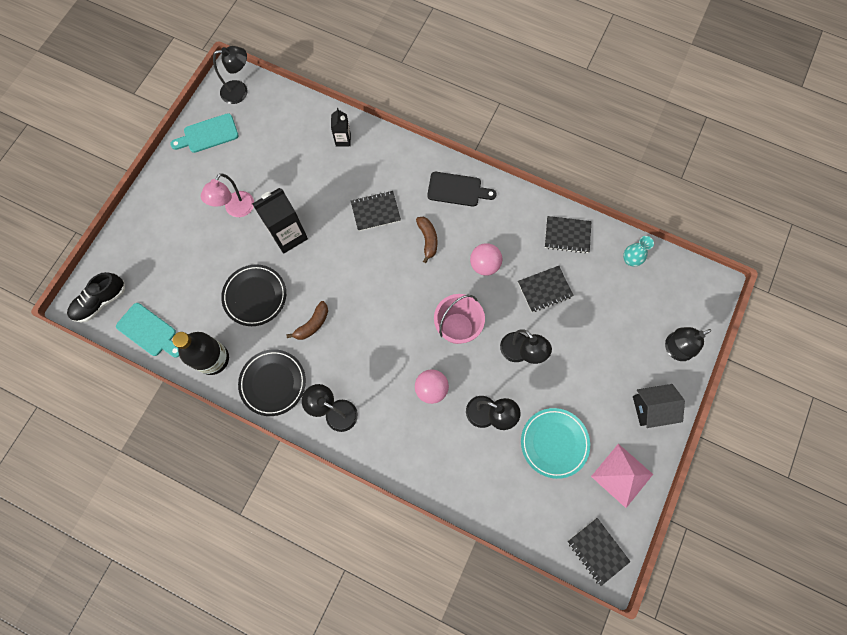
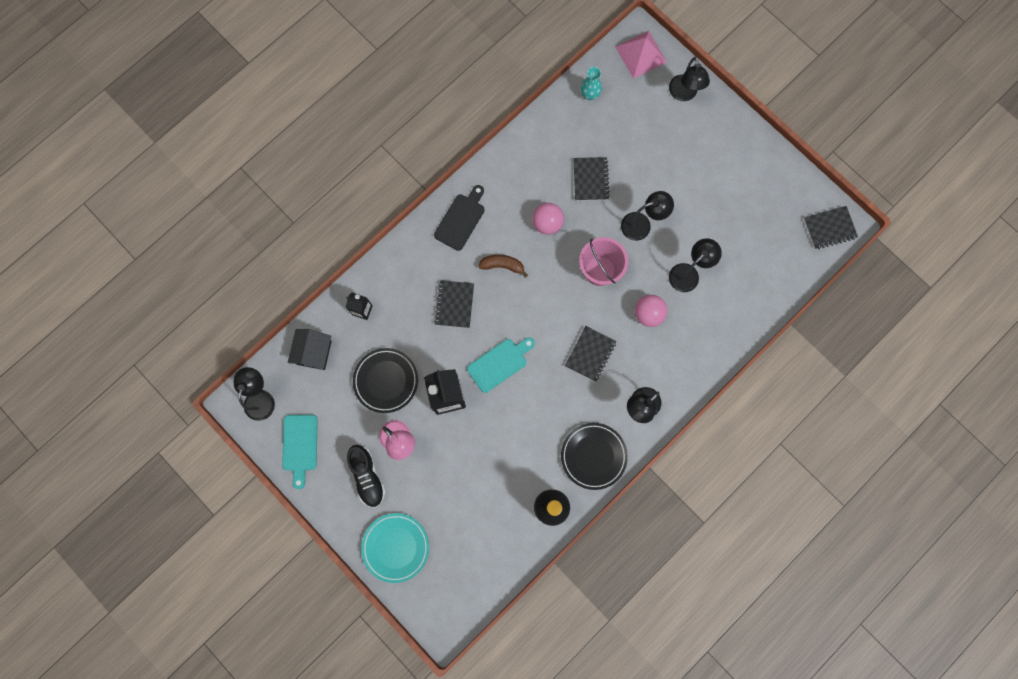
camera: 70 degrees left, 5 degrees up
black shoe [67,272,125,322] -> black shoe moved to [347,445,386,508]
turquoise cutting board [116,303,179,357] -> turquoise cutting board moved to [467,338,535,393]
black plate [221,264,286,326] -> black plate moved to [353,348,418,413]
brown banana [287,301,328,340] -> none
turquoise plate [521,408,590,479] -> turquoise plate moved to [361,513,429,583]
black notebook [545,216,592,253] -> black notebook moved to [565,326,617,382]
pink pyramid [591,444,653,508] -> pink pyramid moved to [615,31,667,78]
black house [633,384,685,428] -> black house moved to [288,329,332,370]

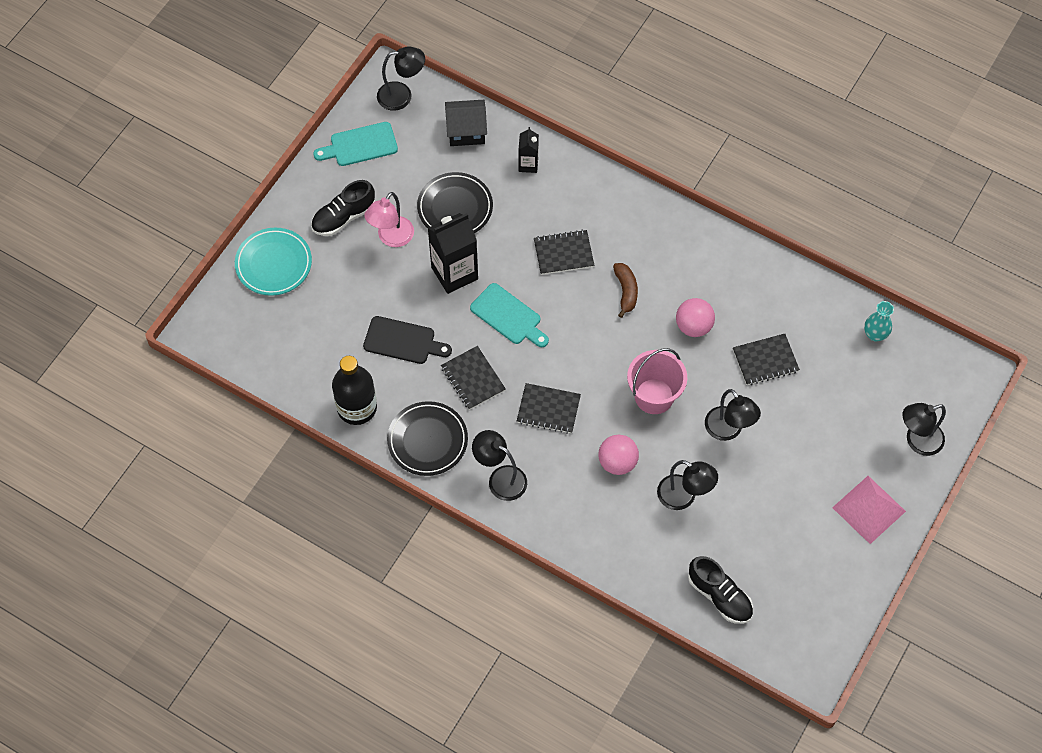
camera: 75 degrees right, 15 degrees down
black cutting board [434,185,485,251] -> black cutting board moved to [363,316,452,364]
pink pyramid [615,31,667,78] -> pink pyramid moved to [832,476,906,544]
black notebook [804,206,858,249] -> black notebook moved to [441,346,506,410]
none -> black shoe [688,556,753,624]

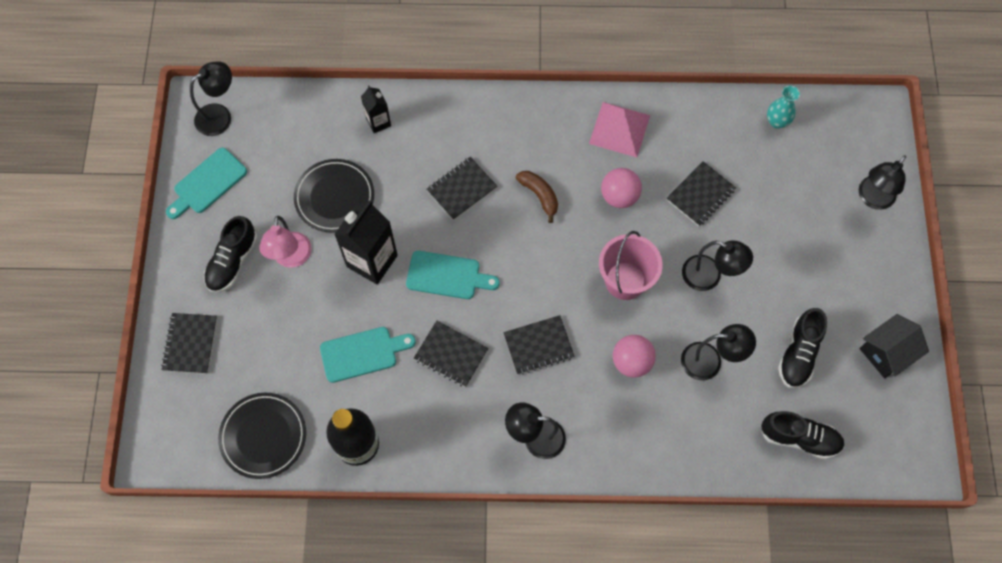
camera: 30 degrees left, 5 degrees up
turquoise plate [235,228,312,296] -> black notebook [161,313,217,374]
black cutting board [363,316,452,364] -> turquoise cutting board [320,327,416,383]
black plate [387,401,468,476] -> black plate moved to [218,392,306,479]
black house [445,100,487,146] -> black house moved to [859,314,929,378]
pink pyramid [832,476,906,544] -> pink pyramid moved to [589,102,650,158]
none -> black shoe [778,308,827,388]

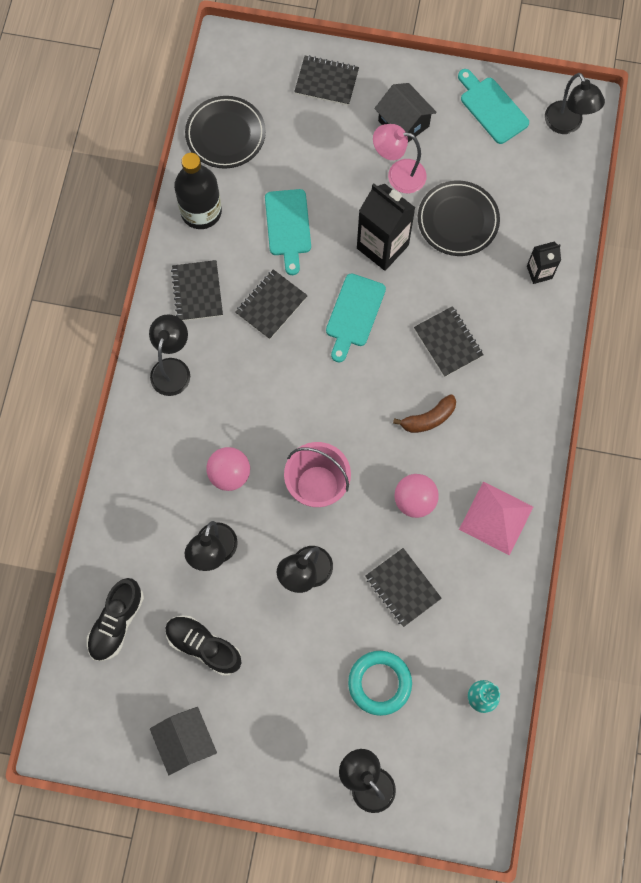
camera: 100 degrees right, 5 degrees up
black shoe [204,216,258,293] -> black house [374,83,437,142]
black notebook [503,315,575,375] -> black notebook moved to [171,260,223,321]
none -> turquoise ring [348,651,412,716]

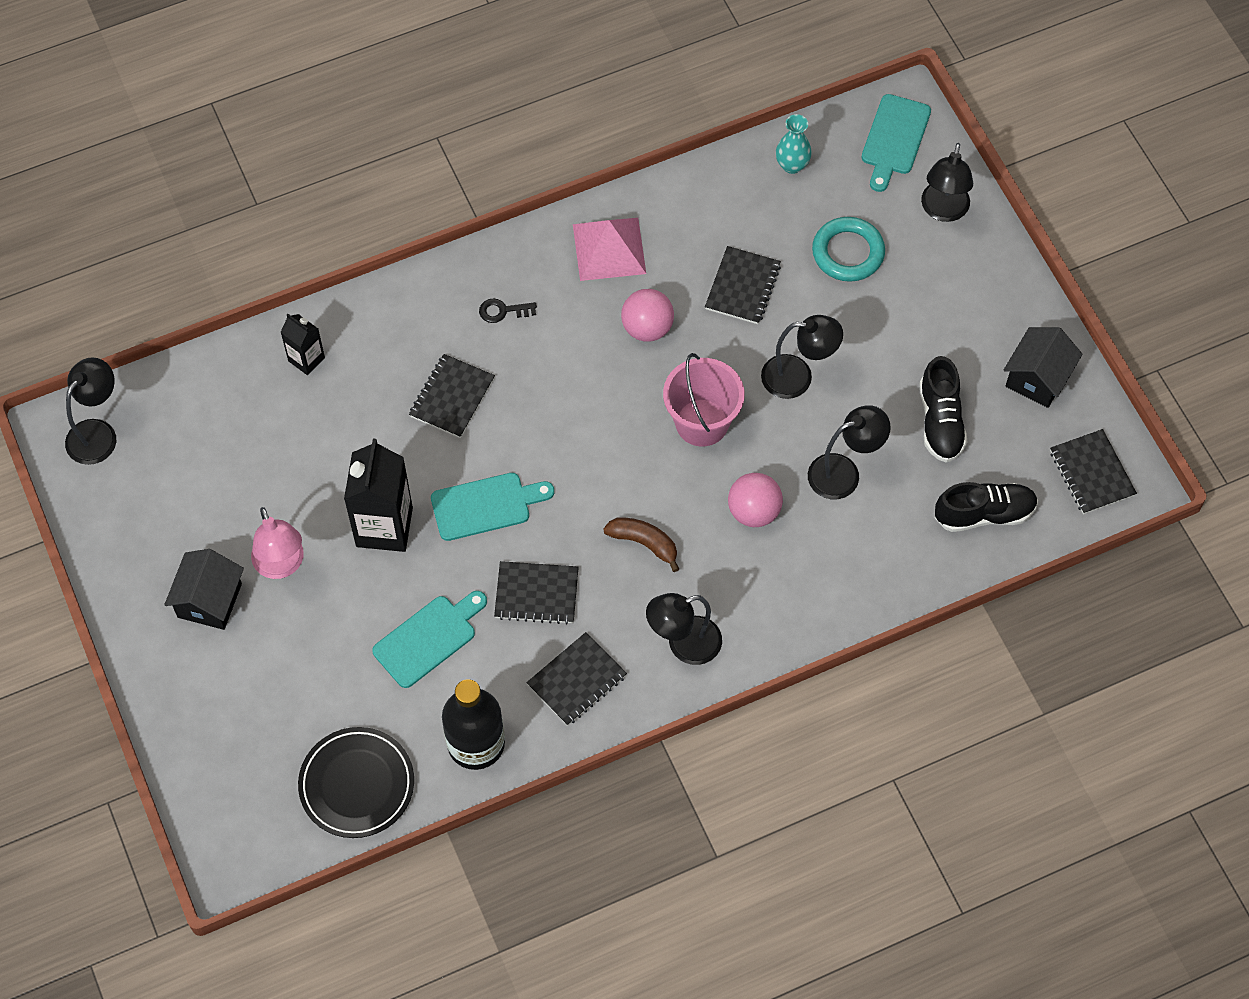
camera: 125 degrees left, 10 degrees down
black notebook [294,55,359,106] -> black notebook moved to [1050,429,1137,514]
brown banana [393,394,456,433] -> brown banana moved to [603,518,679,572]
black plate [418,180,500,256] -> none
turquoise cutting board [458,69,529,144] -> turquoise cutting board moved to [862,94,931,192]
none -> black key [479,298,537,323]

